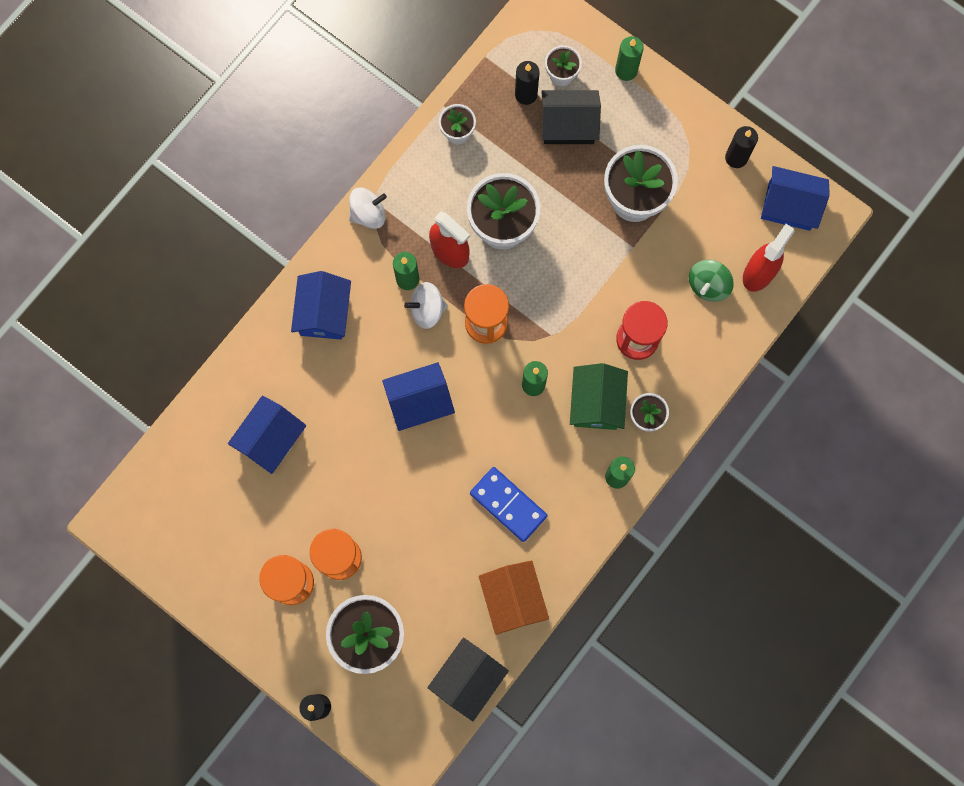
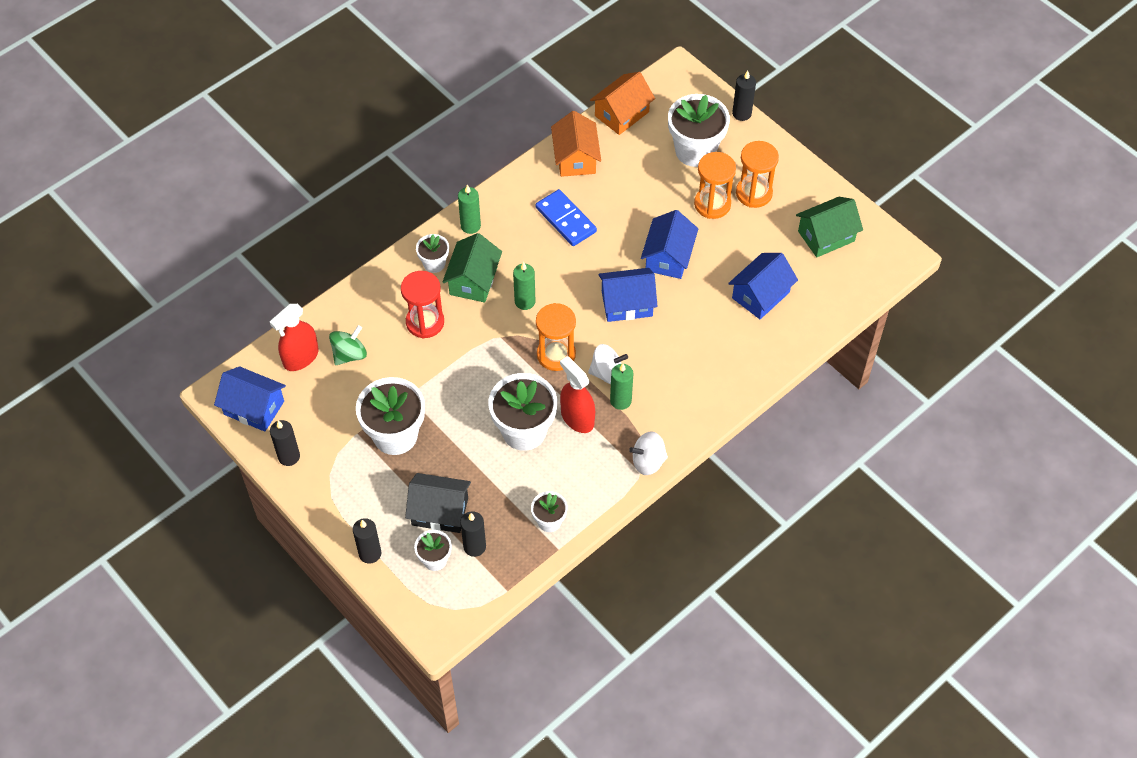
camera: 170 degrees left, 20 degrees down
blue house [291,271,351,340] -> blue house moved to [641,210,698,279]
black house [427,637,509,721] -> orange house [590,72,655,135]
green candle [615,36,644,81] -> black candle [353,518,381,564]
none -> green house [796,197,863,257]

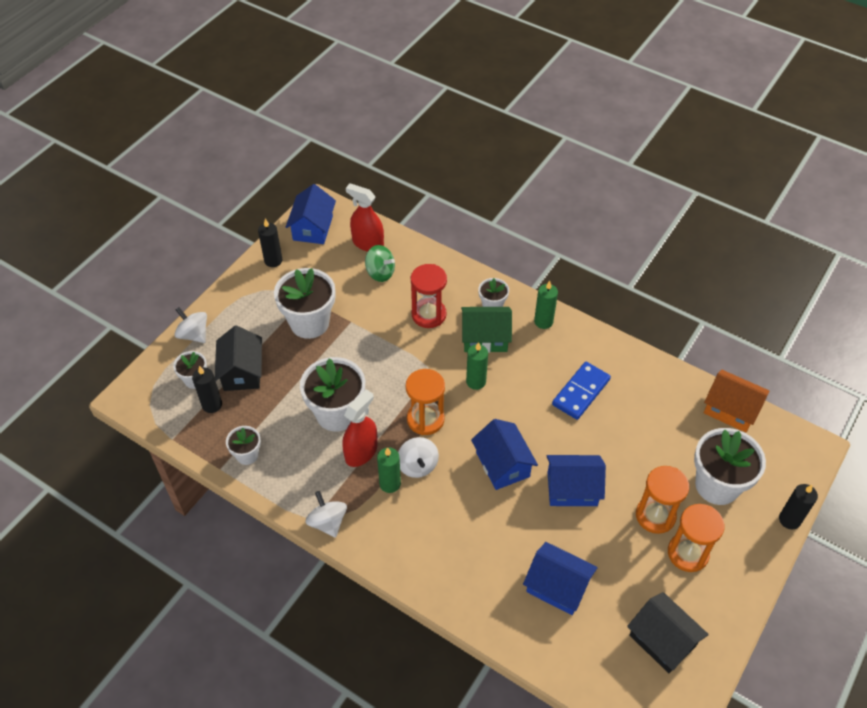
camera: 75 degrees right, 5 degrees down
black candle [353,518,381,564] -> white spinning top [174,307,207,343]
orange house [551,111,601,177] -> none
green house [796,197,863,257] -> black house [627,592,709,673]

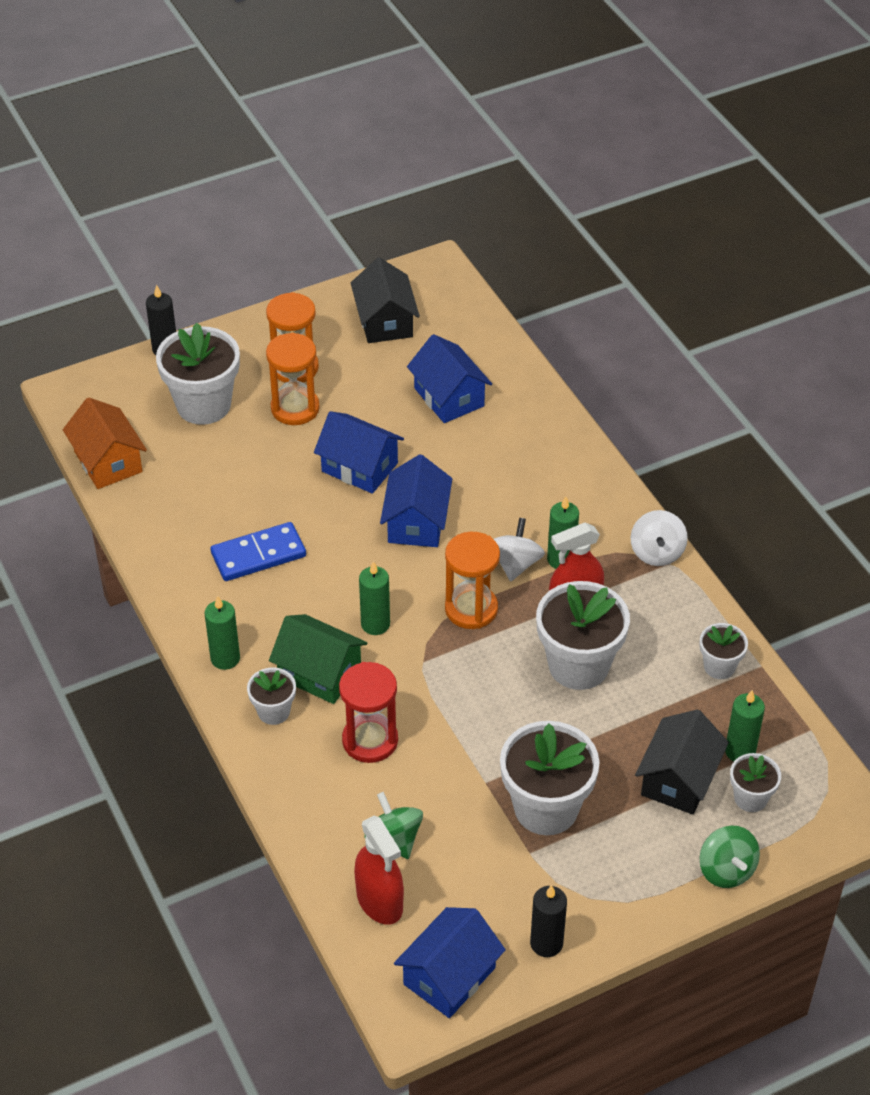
camera: 150 degrees left, 5 degrees down
white spinning top [174,307,207,343] -> green spinning top [700,826,760,888]
black candle [192,366,222,413] -> green candle [725,690,765,762]

